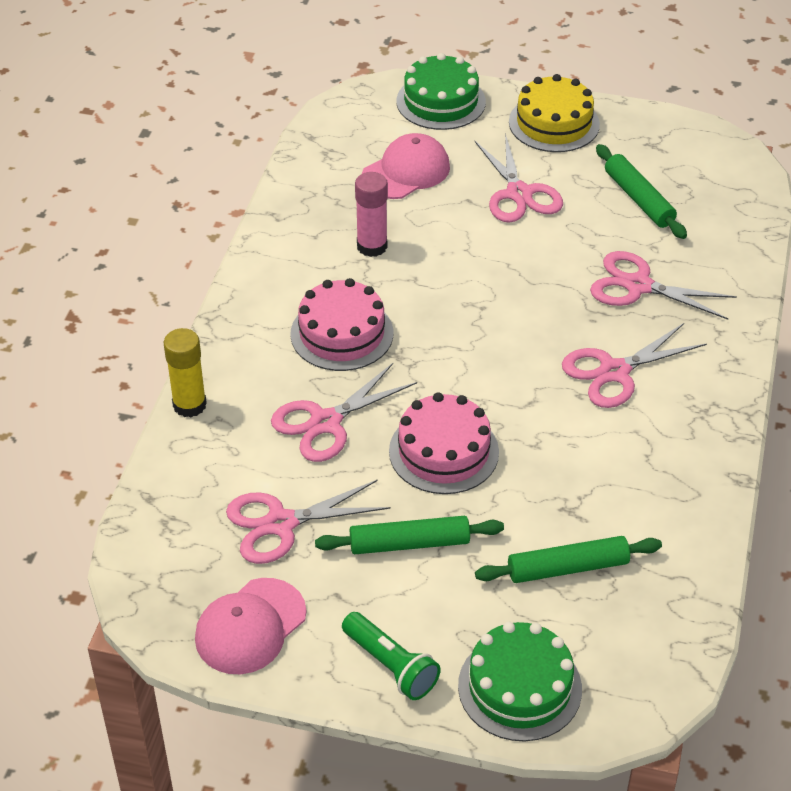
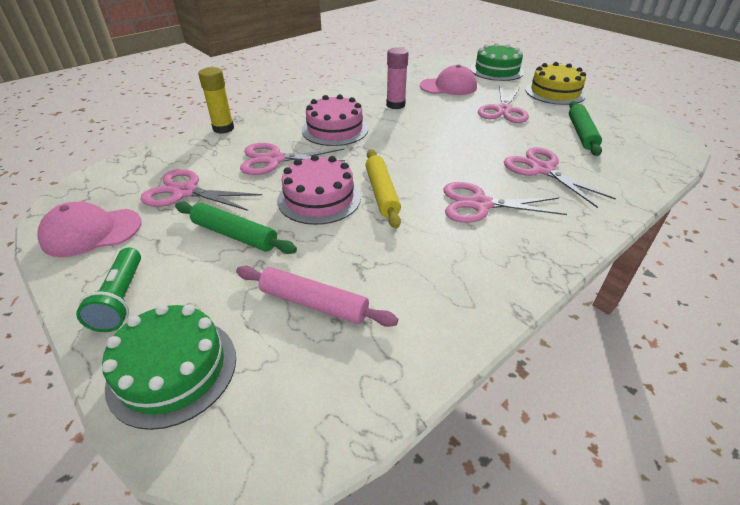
camera: 35 degrees right, 5 degrees down
green rolling pin [475,536,662,583] -> pink rolling pin [236,266,398,327]
none -> yellow rolling pin [366,149,401,229]

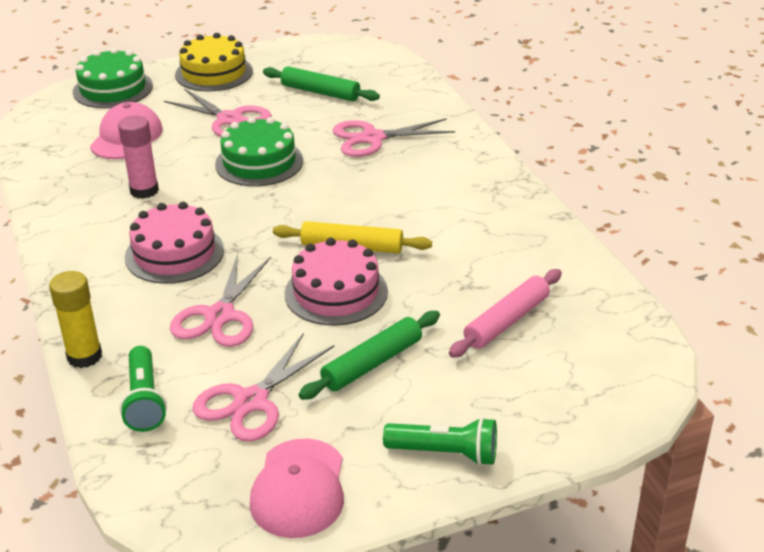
camera: 70 degrees left, 5 degrees down
green cake [102,304,236,430] -> green cake moved to [215,117,303,186]
pink scissors [444,182,567,223] -> none
none -> green flashlight [120,346,167,432]

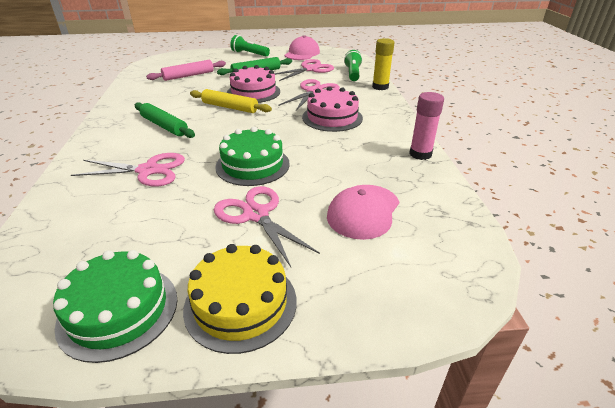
camera: 165 degrees left, 0 degrees up
green cake [73,48,153,108] -> green cake moved to [53,250,177,363]
pink glue stick [118,115,159,199] -> pink glue stick moved to [409,92,444,160]
green rolling pin [263,66,380,102] -> green rolling pin moved to [135,102,195,138]

